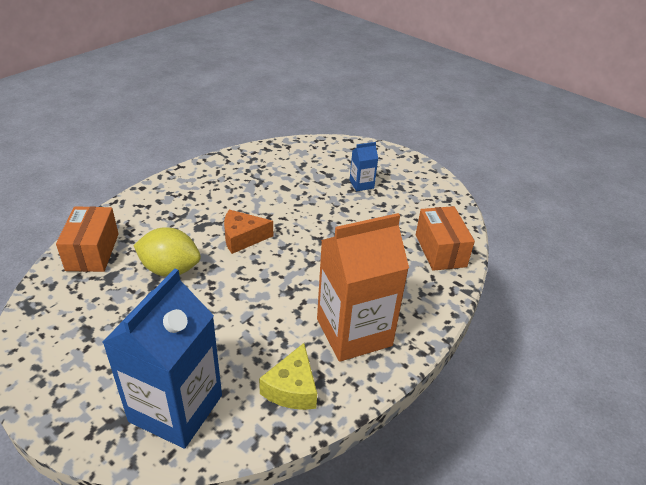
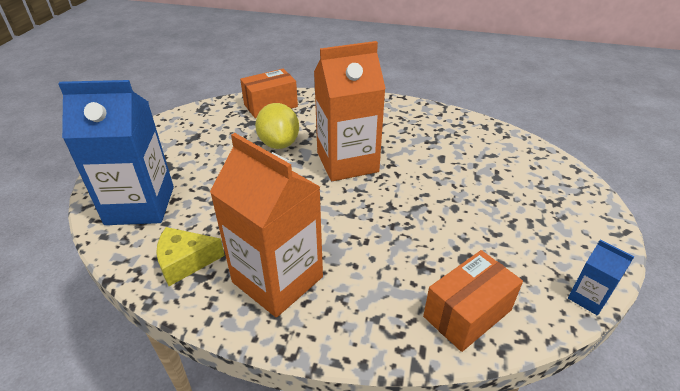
camera: 65 degrees right, 0 degrees up
orange cheese [224,210,273,254] -> orange carton [314,41,386,181]
blue carton [350,142,378,191] -> blue carton moved to [568,239,634,316]

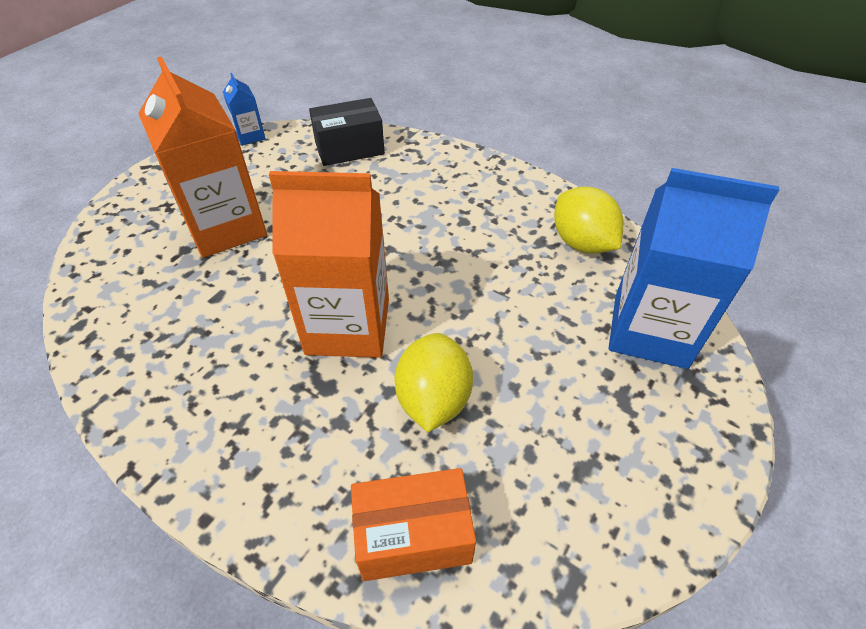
camera: 160 degrees left, 10 degrees up
yellow cheese [156,227,225,286] -> yellow lemon [554,187,624,254]
orange carton [210,133,323,317] -> orange carton moved to [138,56,267,258]
orange box [423,250,523,352] -> black box [309,98,385,166]

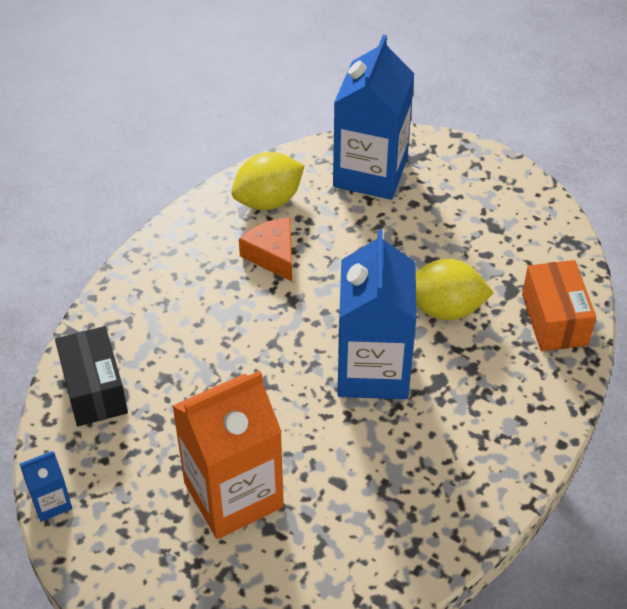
camera: 90 degrees left, 0 degrees up
orange carton [269,171,389,358] -> blue carton [337,229,416,399]
none -> orange cheese [239,218,292,282]

